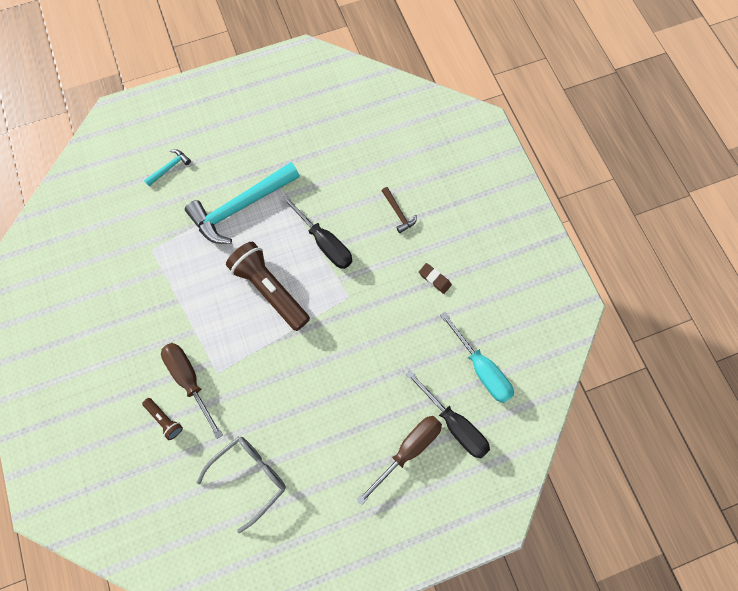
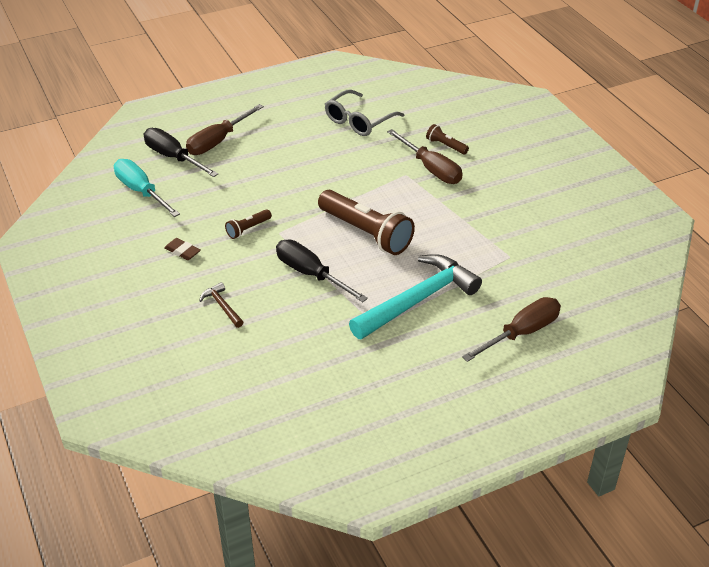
camera: 175 degrees right, 30 degrees down
turquoise hammer [144,149,191,186] -> brown screwdriver [462,297,561,362]
none -> brown flashlight [225,209,272,239]

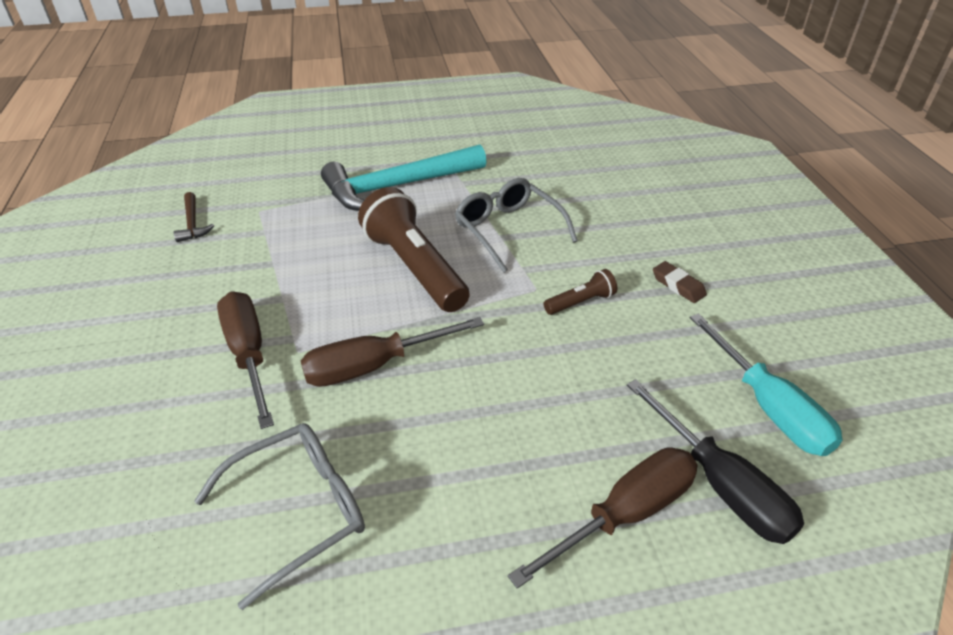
camera: 165 degrees left, 0 degrees up
brown hammer [199,282,244,328] -> brown hammer moved to [174,192,214,242]
black screwdriver [276,239,368,302] -> grey glasses [455,178,578,273]
brown flashlight [426,124,469,154] -> none
brown screwdriver [462,297,561,362] -> brown screwdriver moved to [301,317,484,387]

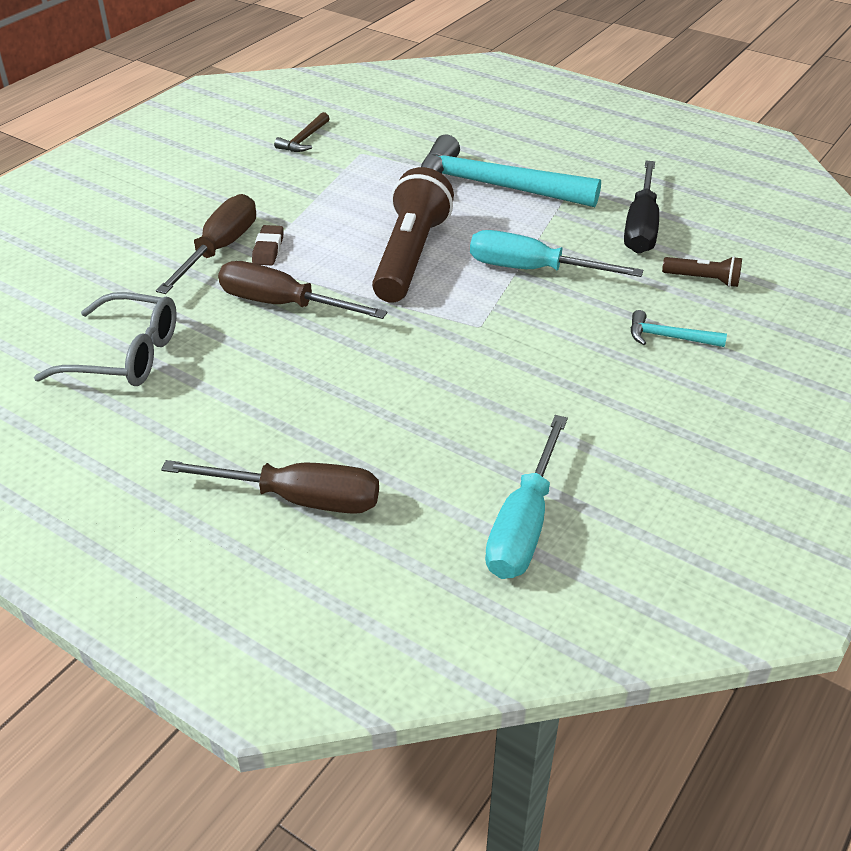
camera: 45 degrees right, 0 degrees up
grey glasses [455,178,578,273] -> turquoise screwdriver [470,230,643,277]
brown flashlight [544,269,617,315] -> brown flashlight moved to [662,256,742,287]
black screwdriver [627,379,804,544] -> black screwdriver moved to [624,160,659,254]
brown eraser [653,261,707,303] -> brown eraser moved to [252,225,284,266]
none -> turquoise hammer [630,310,727,347]

